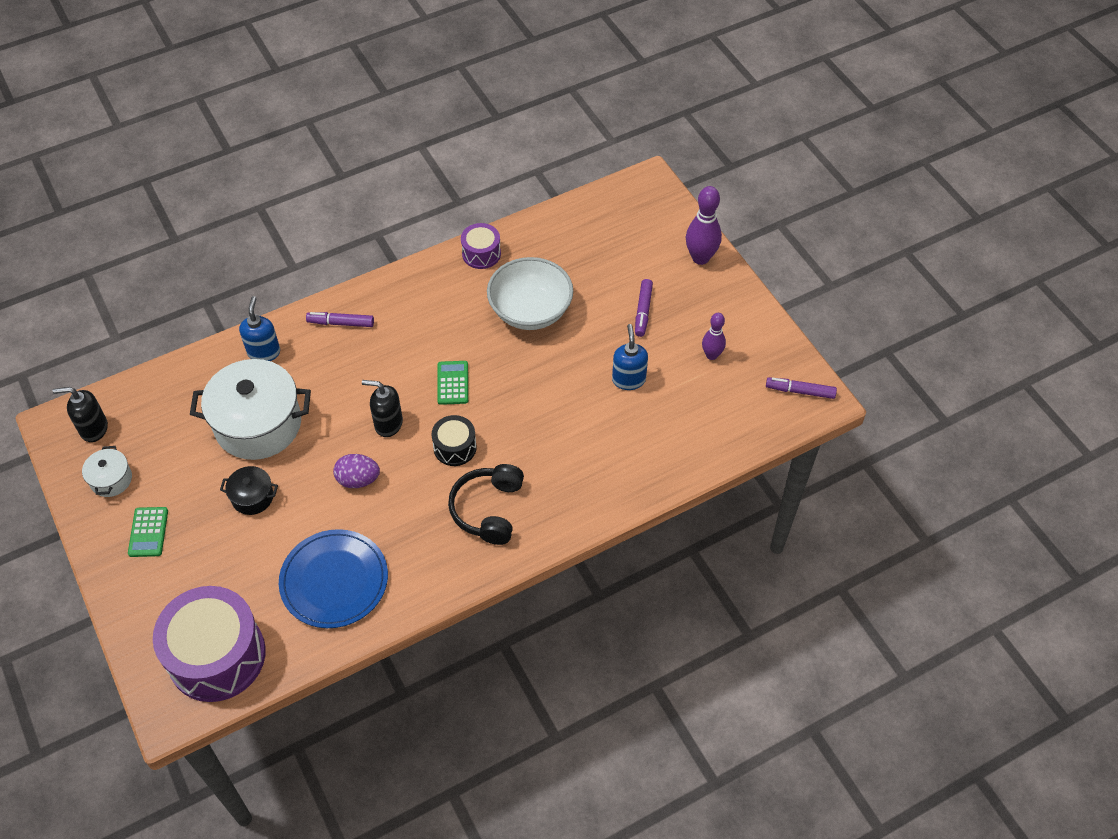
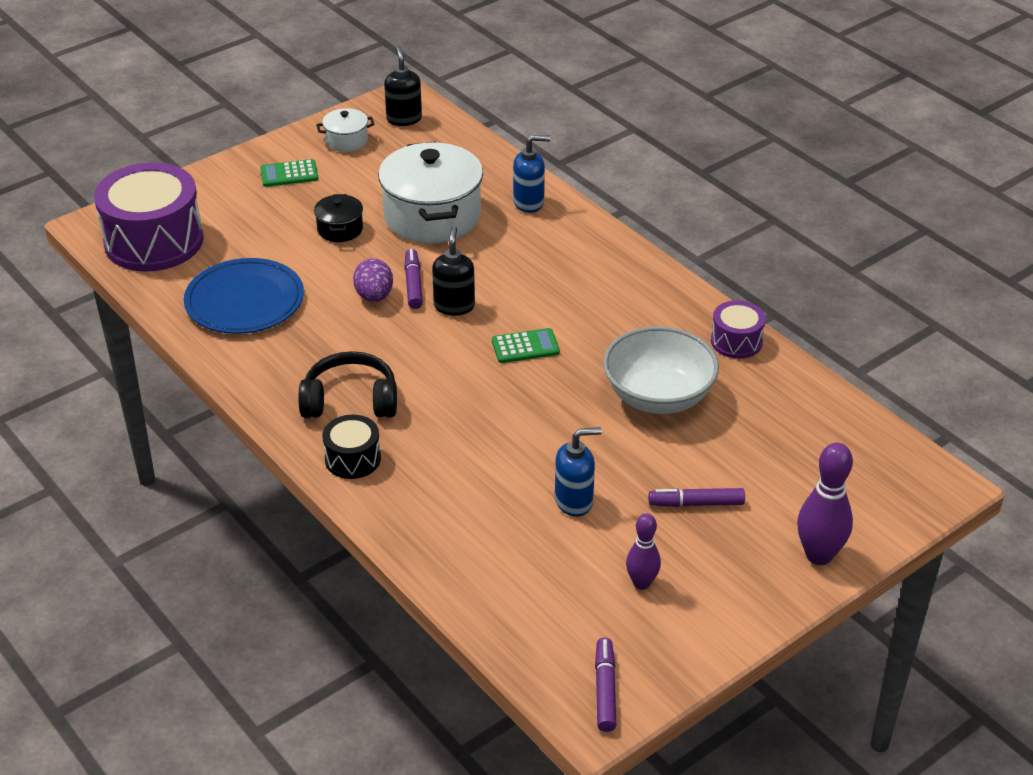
camera: 80 degrees right, 15 degrees down
purple marker [306,312,374,327] -> purple marker moved to [404,249,423,309]
black drum [431,415,477,466] -> black drum moved to [322,415,381,479]

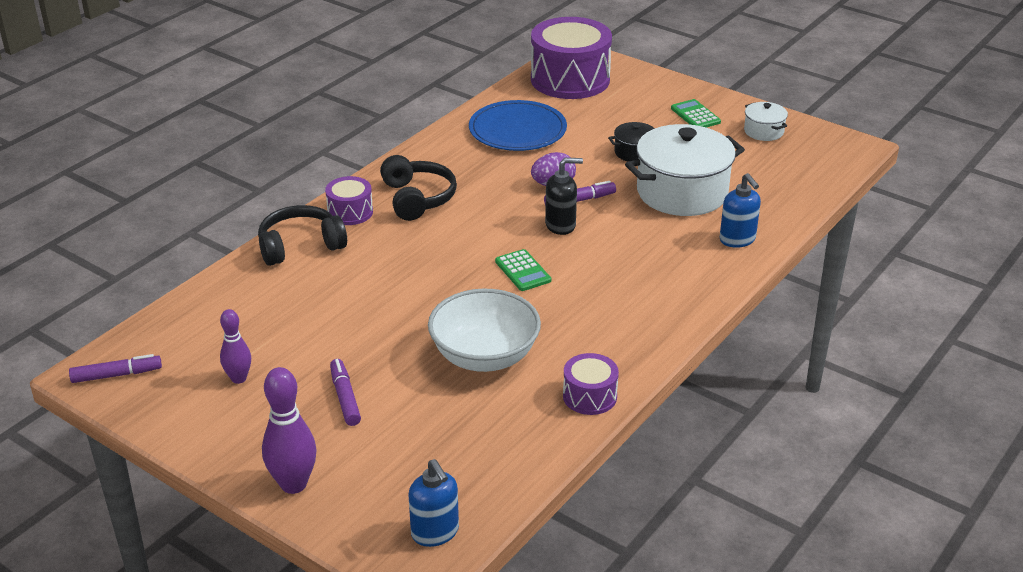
camera: 75 degrees right, 5 degrees down
black drum [322,415,381,479] -> purple drum [325,176,373,225]
black soap dispenser [384,46,422,126] -> none
blue soap dispenser [555,427,602,517] -> blue soap dispenser moved to [408,459,459,547]
none -> black headphones [258,205,347,266]

